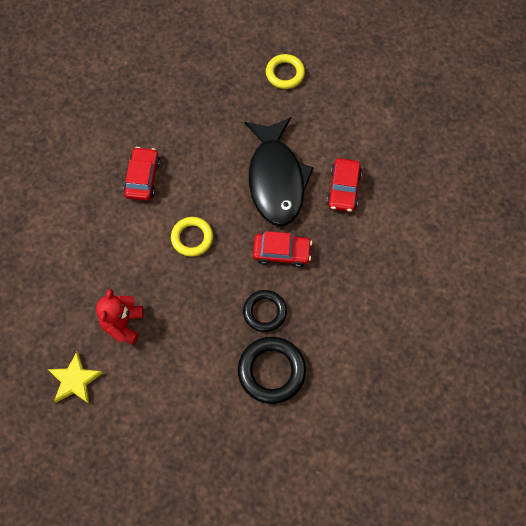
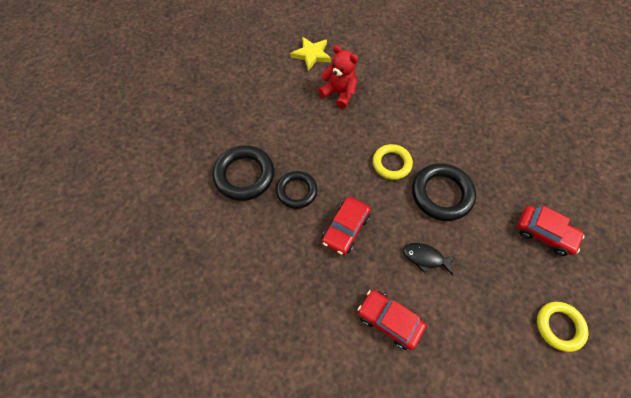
camera: 115 degrees right, 5 degrees down
red car [123,147,160,201] -> red car moved to [517,206,585,256]
black fish [244,117,314,226] -> black fish [403,243,456,275], size x0.40
none -> black ring [412,163,476,221]

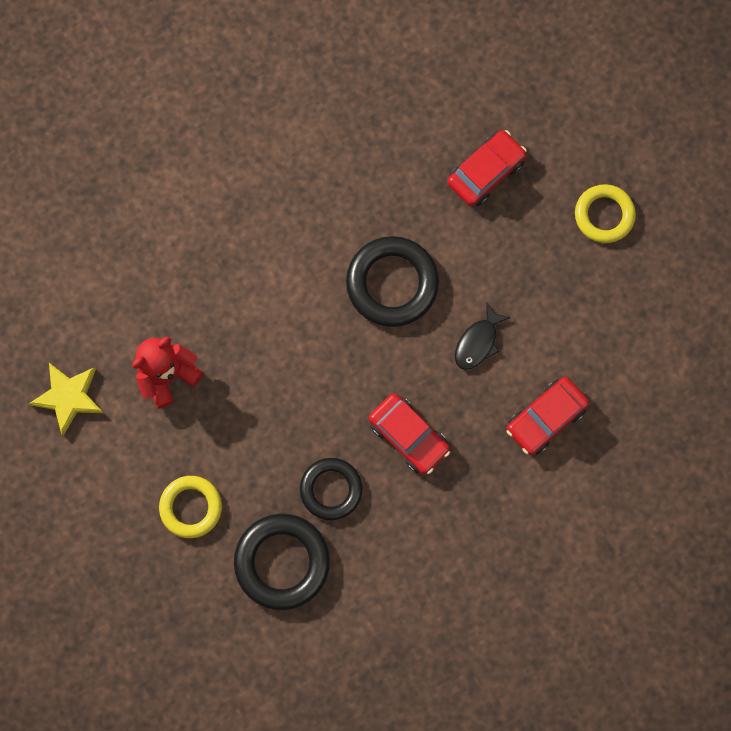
camera: 75 degrees left, 15 degrees up
yellow ring [373,144,413,180] -> yellow ring moved to [159,476,222,538]

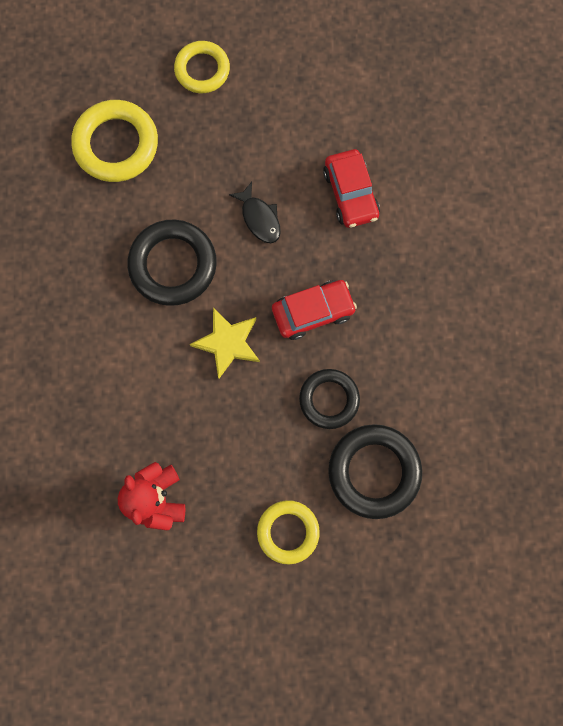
camera: 65 degrees left, 0 degrees up
yellow star [29,363,103,436] -> yellow star moved to [190,308,260,378]
red car [447,130,527,206] -> yellow ring [71,100,158,182]

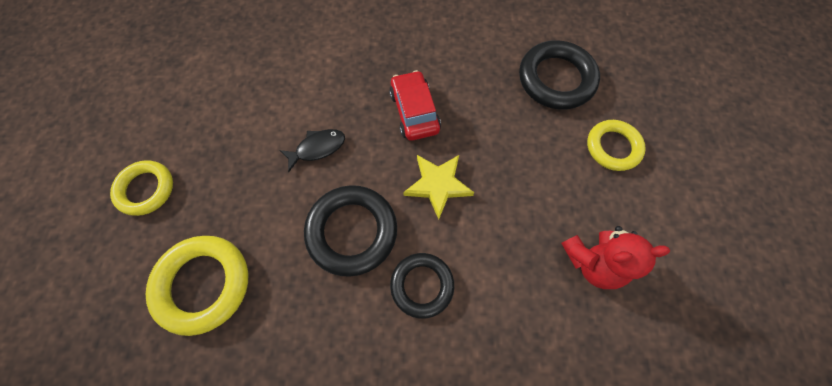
camera: 85 degrees left, 10 degrees down
black ring [299,369,360,429] -> black ring moved to [390,253,454,319]
red car [323,149,380,228] -> none

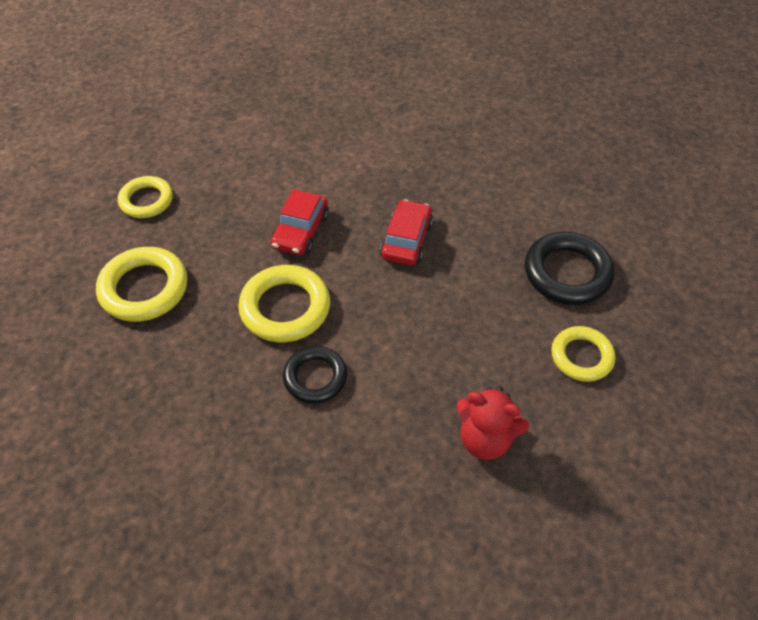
camera: 30 degrees right, 15 degrees down
black fish [279,129,345,172] -> red car [271,189,329,255]
black ring [304,185,397,277] -> yellow ring [238,265,330,342]
yellow star [403,155,474,219] -> none

